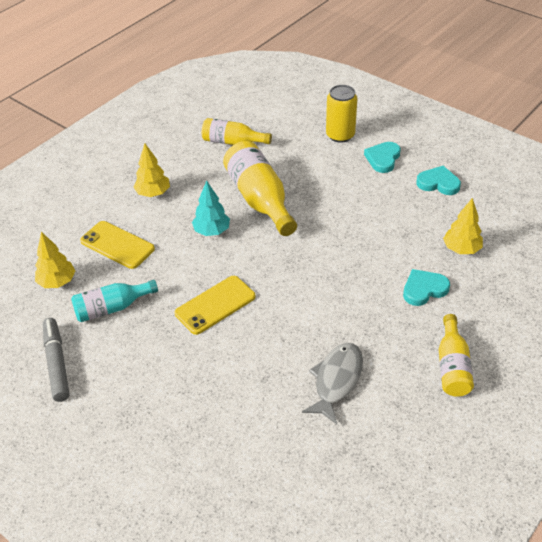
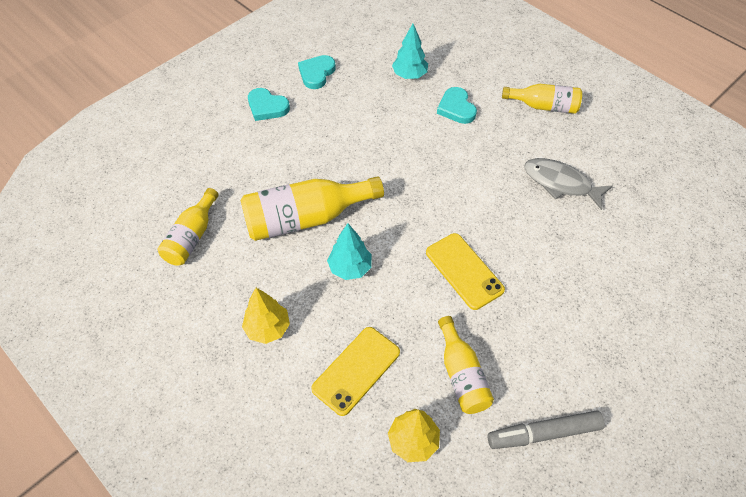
camera: 85 degrees left, 10 degrees up
turquoise bottle [71,280,158,322] -> yellow bottle [438,316,494,414]
yellow can [326,85,357,143] -> none
yellow tree [443,198,483,254] -> turquoise tree [392,24,428,79]

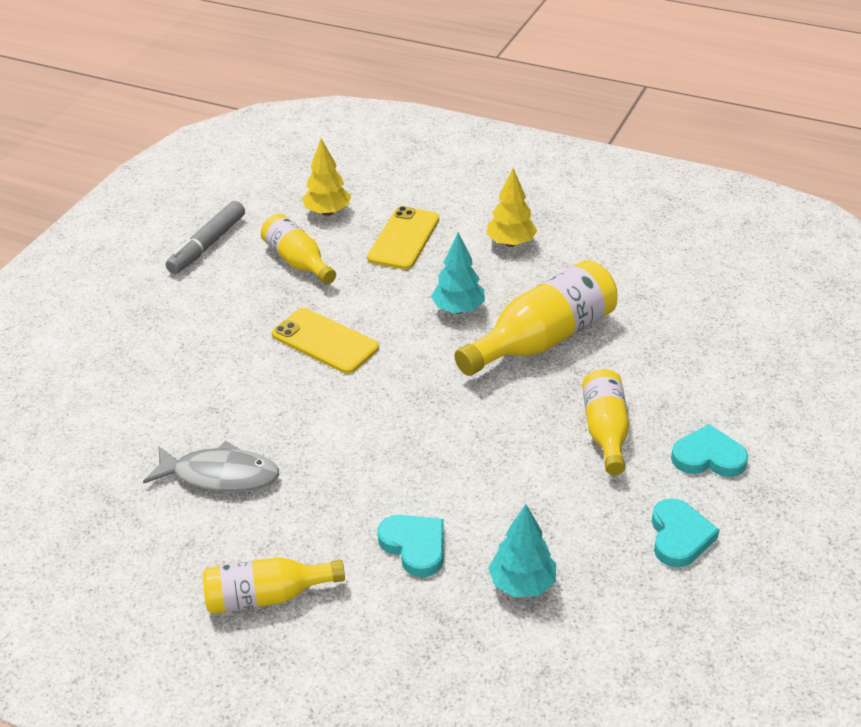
camera: 160 degrees right, 15 degrees down
yellow bottle [158,188,219,266] -> yellow bottle moved to [582,369,629,475]
grey marker [488,410,605,449] -> grey marker turned 150 degrees clockwise [166,201,245,274]

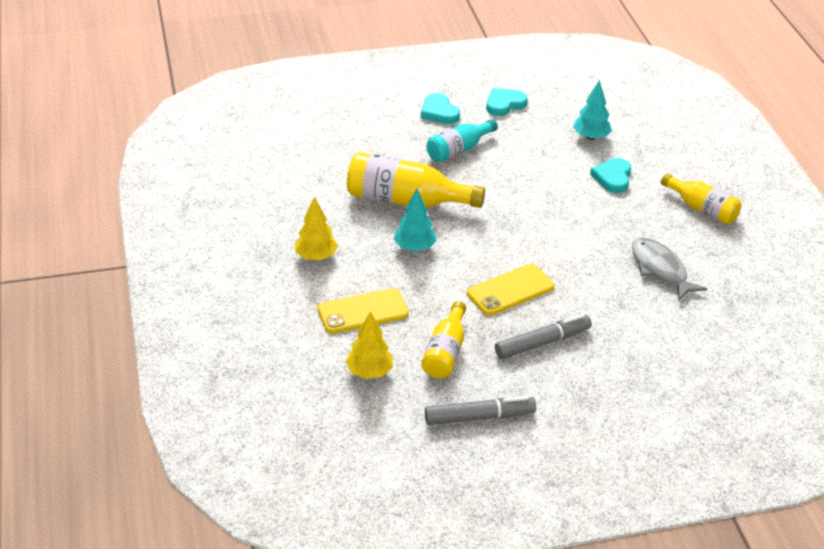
camera: 130 degrees left, 0 degrees up
yellow phone [272,308,379,374] -> yellow phone turned 60 degrees clockwise [467,264,554,316]
yellow bottle [582,369,629,475] -> turquoise bottle [426,119,498,162]
none -> grey marker [495,314,592,359]

